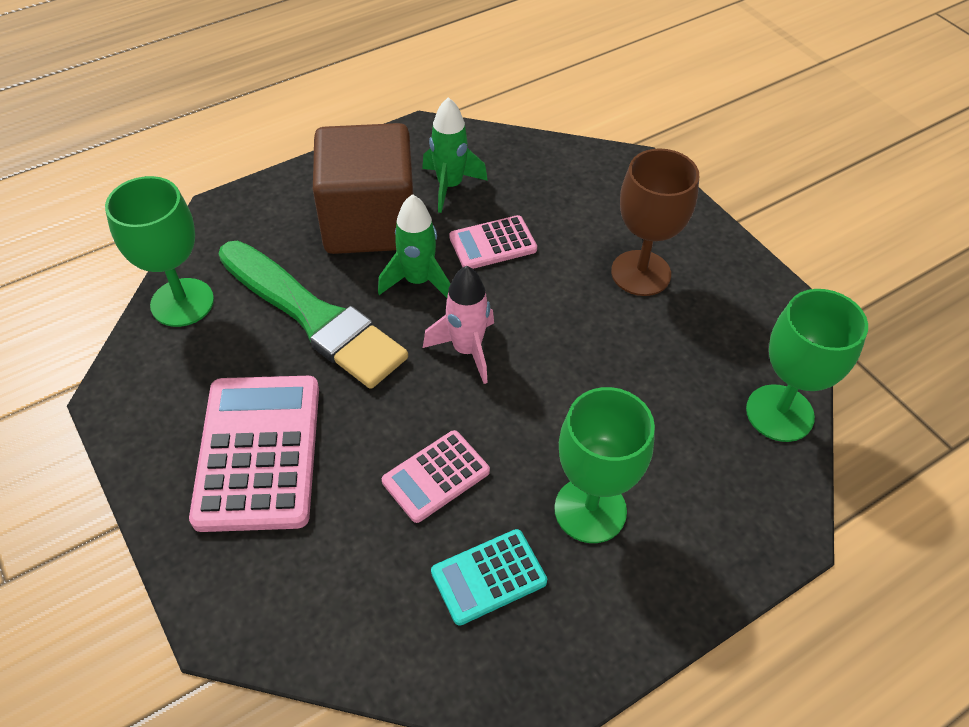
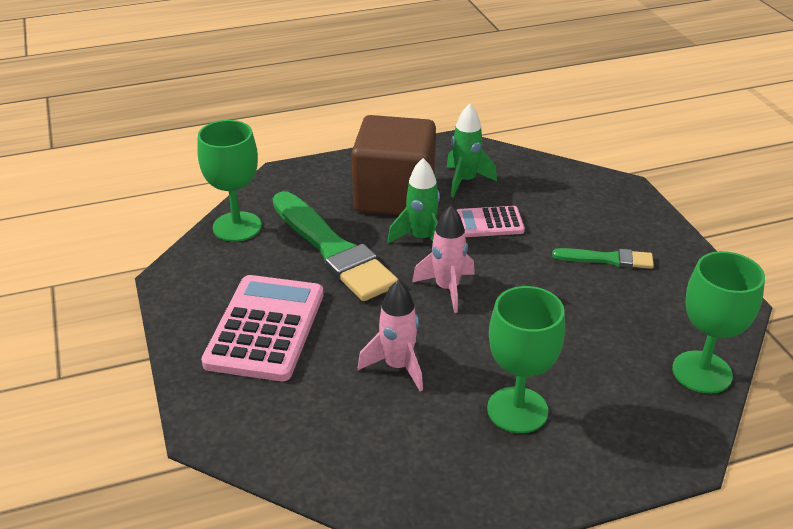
camera: 15 degrees right, 15 degrees down
pink calculator [382,430,490,523] -> pink rocket [358,280,423,392]
turquoise calculator [431,529,547,626] -> none
brown goblet [611,148,699,296] -> green brush [552,248,654,269]

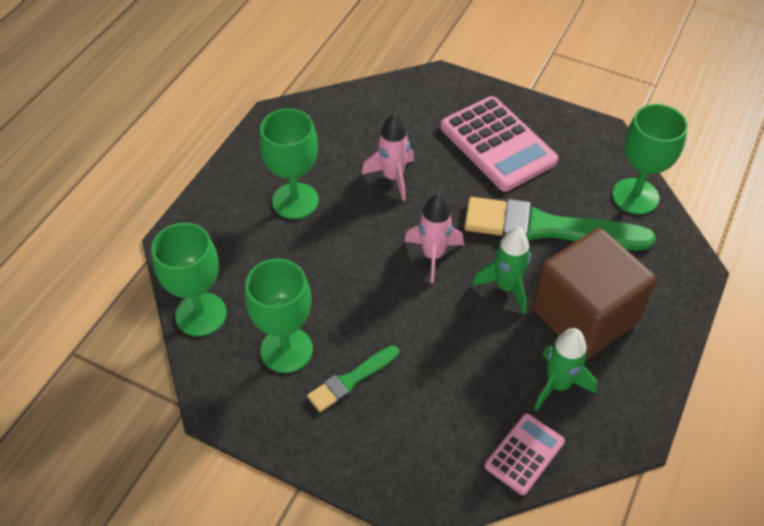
camera: 135 degrees right, 15 degrees up
pink calculator [456,206,525,237] -> pink calculator moved to [485,413,565,495]
none -> green goblet [245,259,313,373]

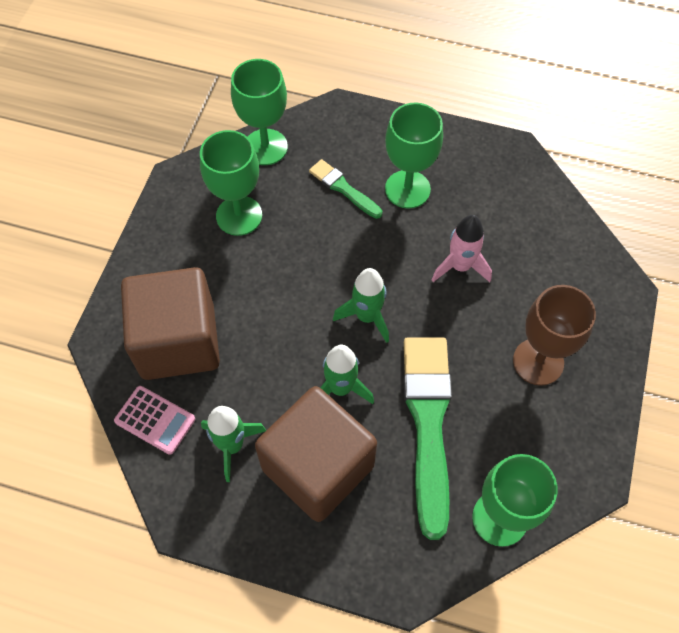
camera: 80 degrees right, 10 degrees up
green brush [307,345,399,412] -> green brush moved to [309,159,382,219]
pink rocket [404,194,464,283] -> green rocket [333,268,389,343]
pink calculator [440,96,558,191] -> brown goblet [513,285,596,386]
none -> brown cube [121,267,220,380]

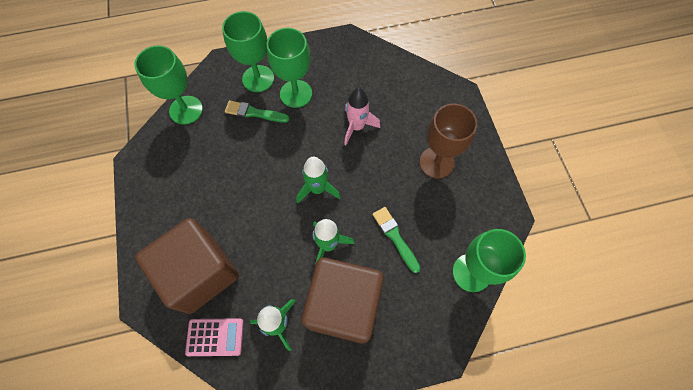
camera: 30 degrees left, 5 degrees up
green goblet [200,130,262,236] -> green goblet moved to [222,11,274,92]
green brush [404,337,452,540] -> green brush [373,207,420,273], size x0.50

